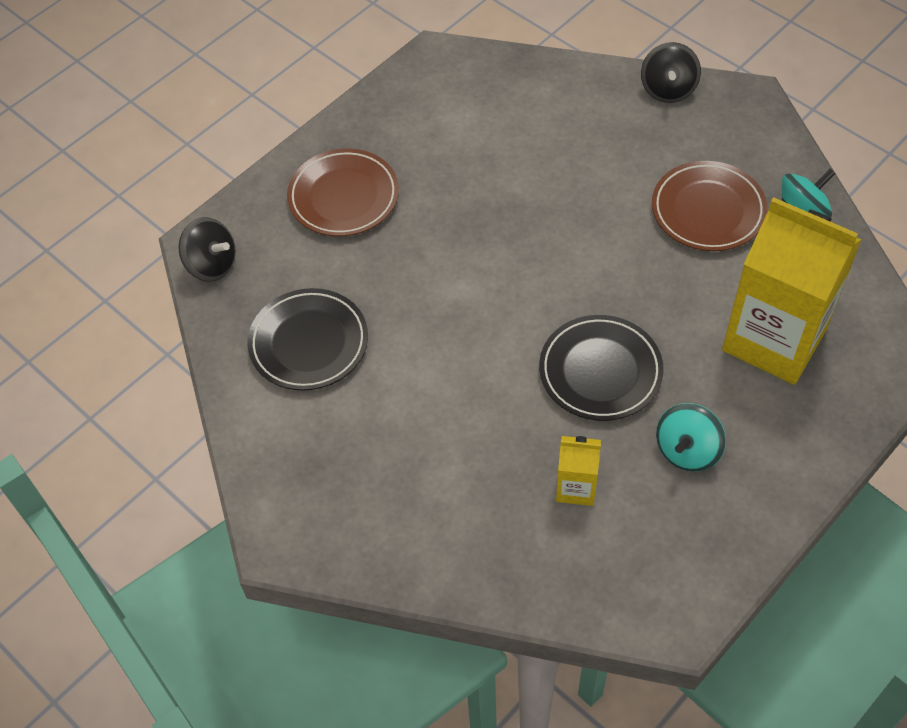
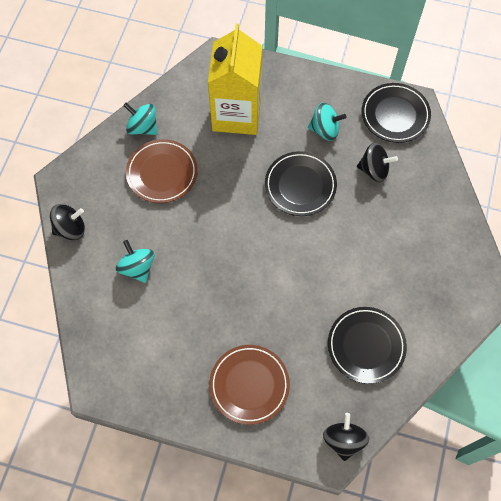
camera: 120 degrees left, 10 degrees up
yellow carton [556,436,601,506] -> black spinning top [357,143,398,182]
none -> turquoise spinning top [116,240,155,283]
none -> black plate [362,83,431,143]

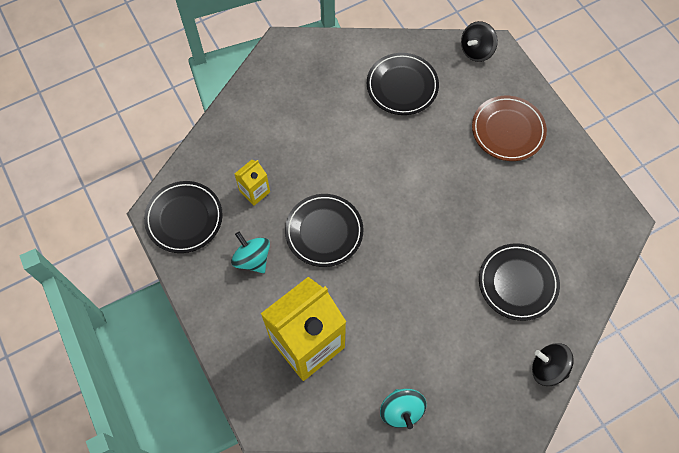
camera: 135 degrees left, 0 degrees up
turquoise spinning top [116,240,155,283] -> black plate [479,243,560,321]
brown plate [126,139,198,203] -> none
black spinning top [357,143,398,182] -> yellow carton [235,160,270,206]

